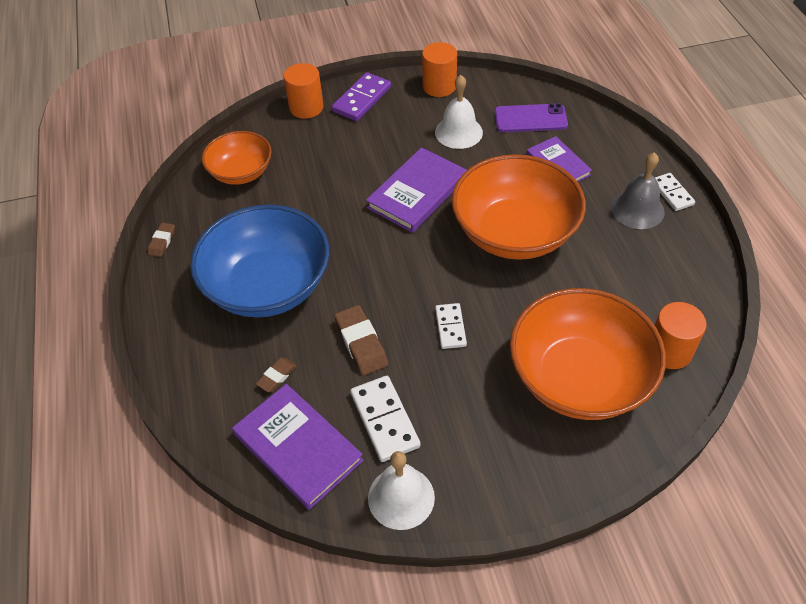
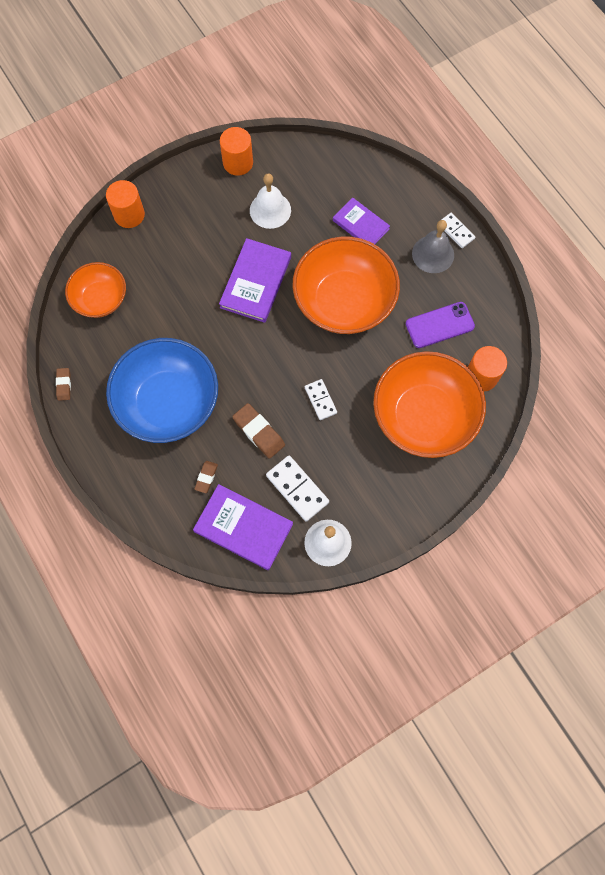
camera: 20 degrees left, 20 degrees up
purple domino [332,72,391,121] -> none
purple phone [495,103,568,132] -> purple phone moved to [406,302,475,348]

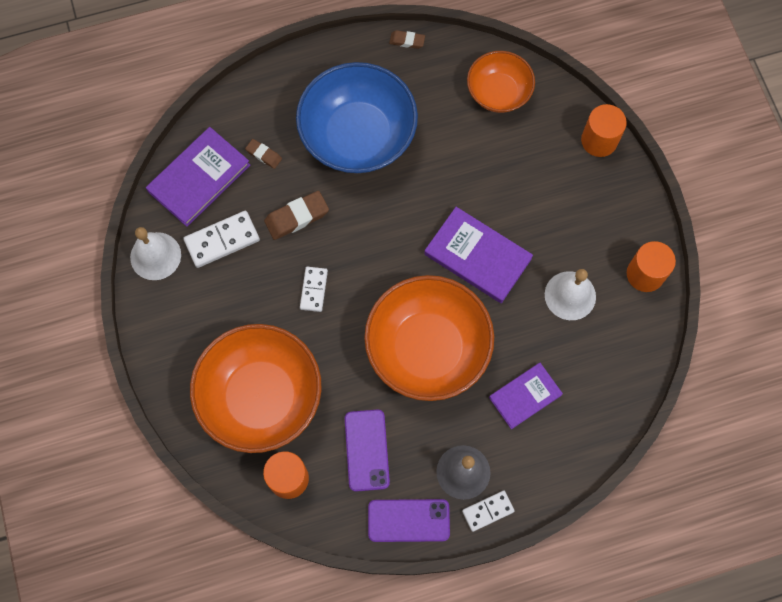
camera: 105 degrees right, 0 degrees up
white domino [305,379,337,420] -> white domino turned 75 degrees counterclockwise [300,267,328,312]
none -> purple phone [368,499,450,542]

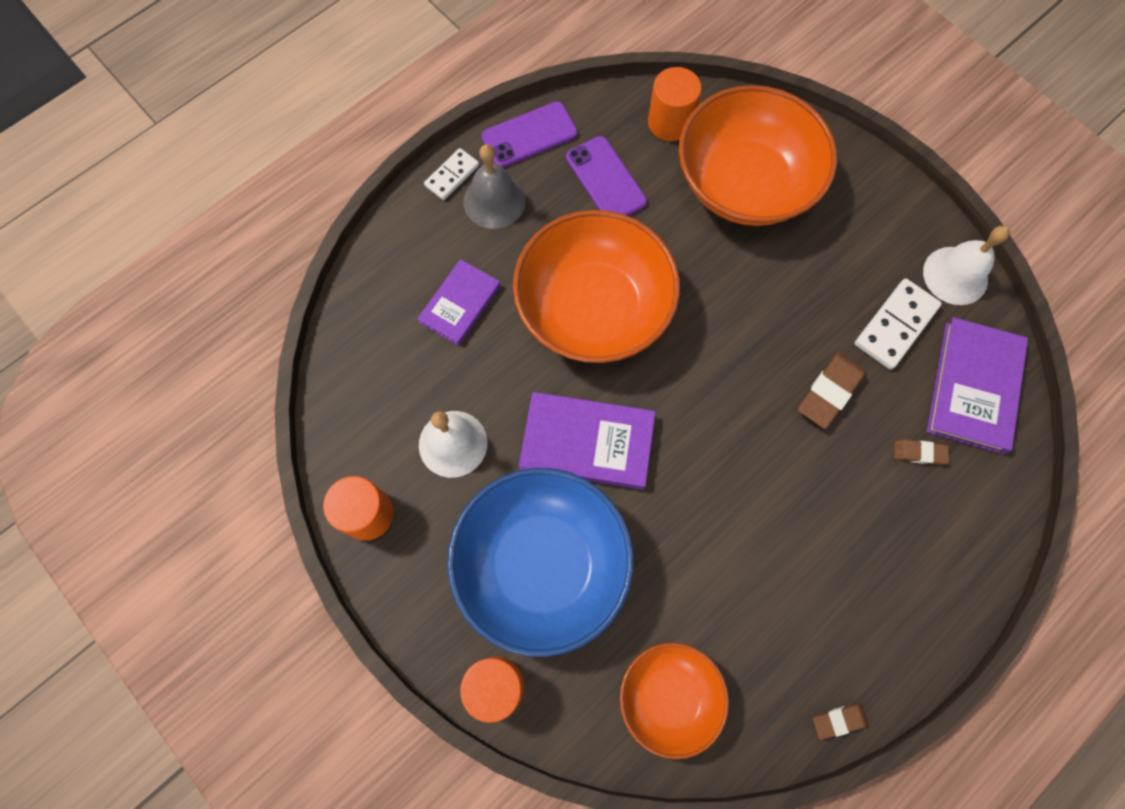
camera: 155 degrees right, 0 degrees up
blue bowl [296,62,418,173] -> blue bowl moved to [447,468,633,657]
white domino [300,267,328,312] -> none

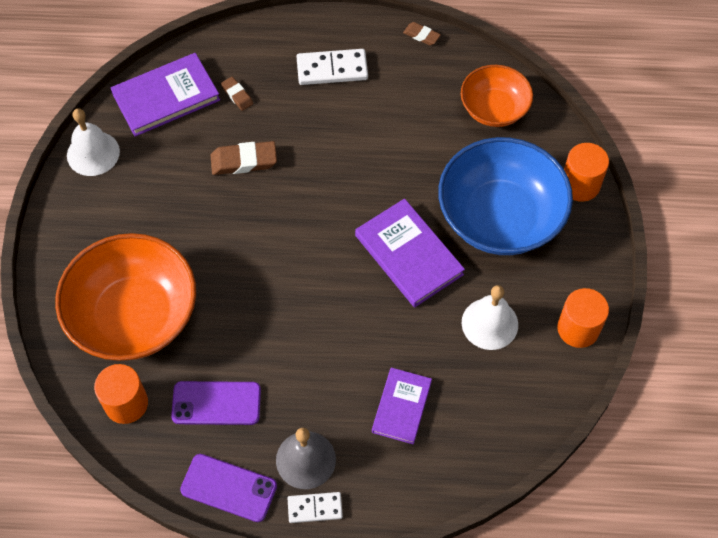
camera: 135 degrees left, 10 degrees down
purple book [417,259,501,346] -> purple book turned 60 degrees counterclockwise [372,368,432,444]
orange bowl [513,210,680,363] -> none
purple phone [566,136,647,216] -> purple phone turned 75 degrees clockwise [171,381,261,425]
white domino [854,279,942,370] -> white domino moved to [296,49,368,85]

